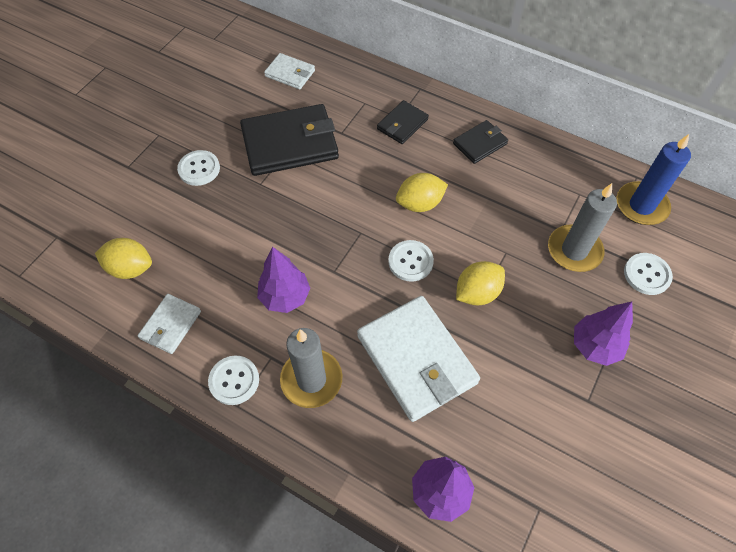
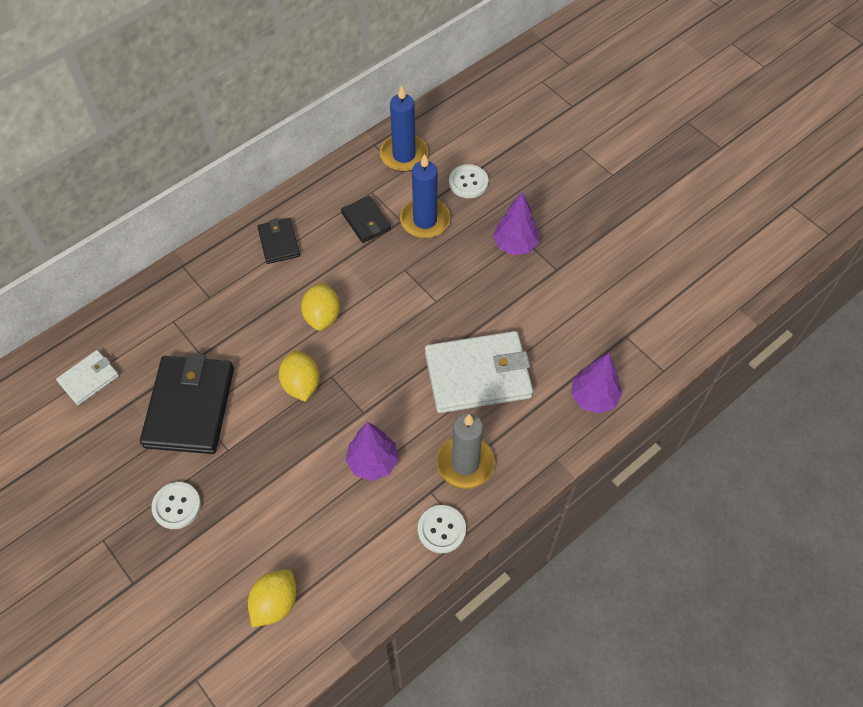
camera: 70 degrees left, 0 degrees up
white wallet [138,294,201,354] -> none
black wallet [377,100,429,144] -> black wallet moved to [341,196,391,243]
white button [388,240,434,282] -> none
yellow lemon [456,261,505,305] -> yellow lemon moved to [279,351,320,402]
grey candle [548,183,617,272] -> blue candle [400,154,450,238]

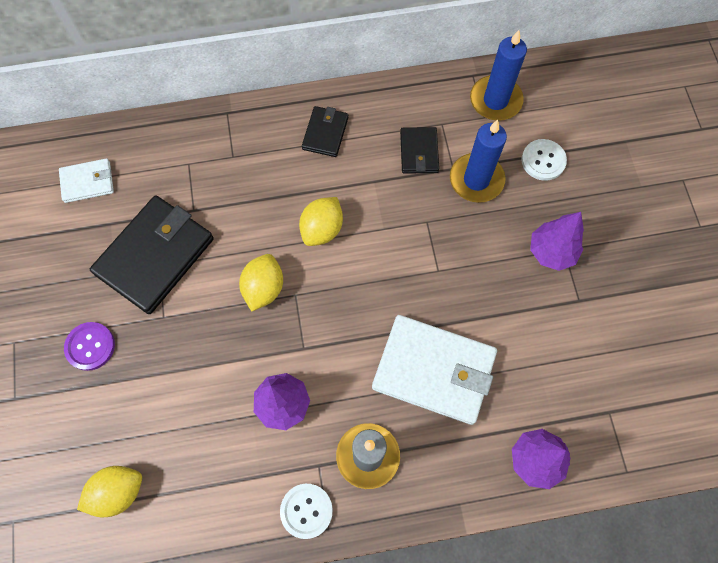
camera: 30 degrees right, 10 degrees up
white button [152,482,201,529] -> purple button [64,322,115,371]

